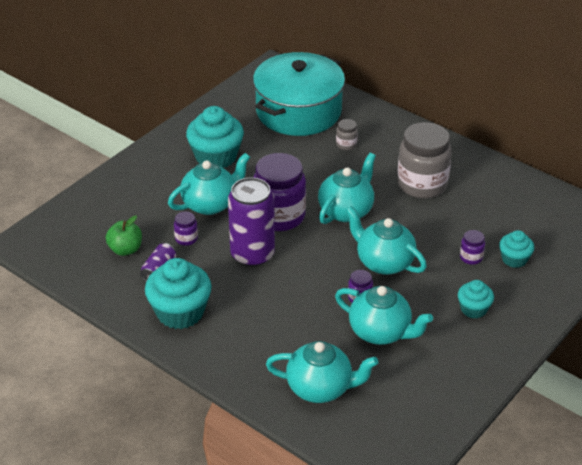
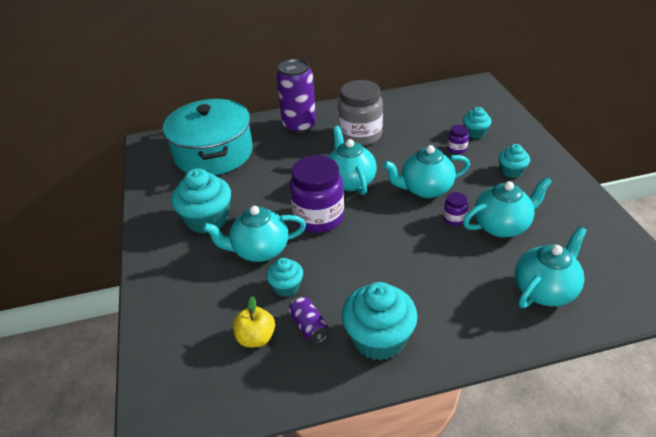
camera: 50 degrees left, 0 degrees up
green apple [106,215,142,256] -> yellow apple [233,296,275,347]
turquoise teapot [168,153,250,215] -> turquoise teapot turned 105 degrees counterclockwise [203,206,306,262]
purple jar [174,211,198,246] -> turquoise cupcake [266,258,303,297]
purple can [228,177,275,267] -> purple can moved to [276,59,316,133]
grey jar [336,119,358,150] -> none

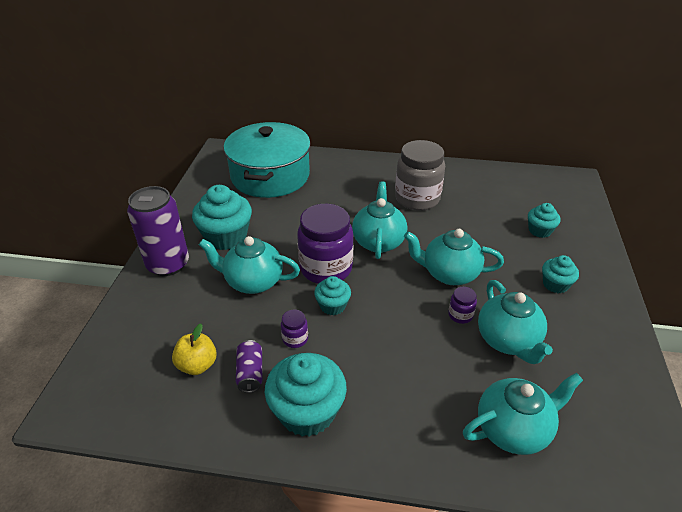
camera: 20 degrees right, 0 degrees up
turquoise cupcake [266,258,303,297] -> turquoise cupcake moved to [314,276,351,315]
purple can [276,59,316,133] -> purple can moved to [127,186,189,276]
purple jar [447,125,469,154] -> purple jar moved to [281,310,308,348]
turquoise teapot [463,177,552,238] -> turquoise teapot turned 75 degrees clockwise [478,280,553,364]

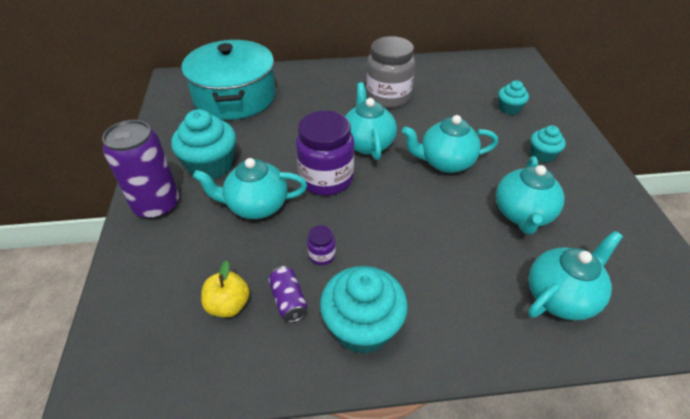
camera: 15 degrees left, 5 degrees up
turquoise cupcake [314,276,351,315] -> none
purple jar [448,287,477,324] -> none
turquoise teapot [478,280,553,364] -> turquoise teapot turned 45 degrees clockwise [496,156,565,235]

